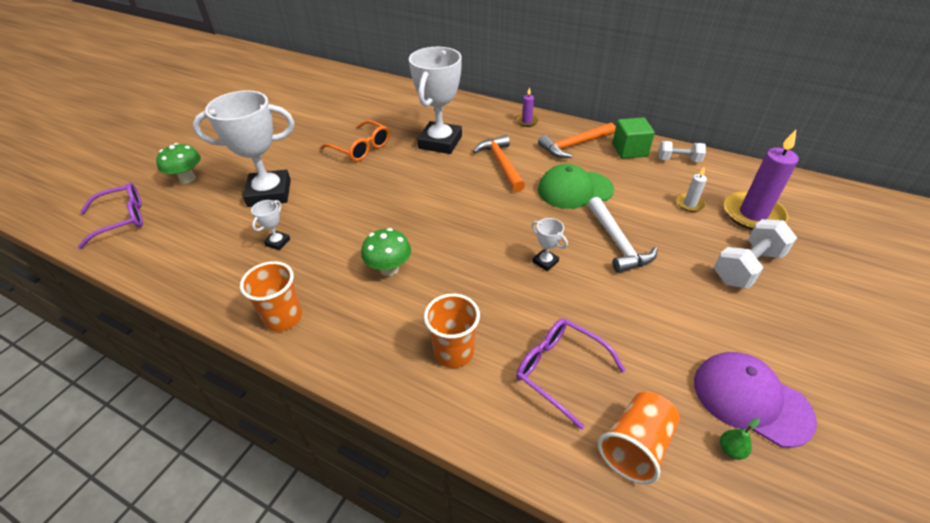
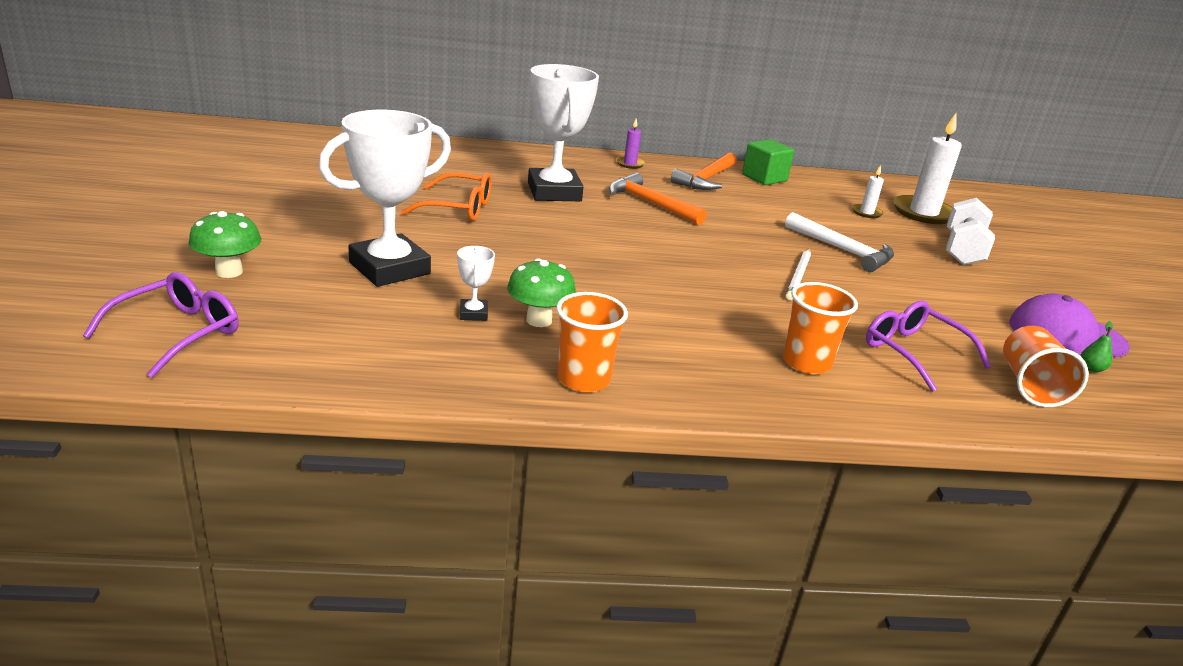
camera: 35 degrees left, 15 degrees down
green mushroom [361,228,411,276] -> green mushroom moved to [507,258,576,327]
purple glasses [516,318,626,430] -> purple glasses turned 45 degrees clockwise [866,300,991,392]
white trophy [531,218,568,271] -> white pencil [786,248,811,300]
green cap [538,164,614,209] -> none
white dumbbell [658,141,706,162] -> none
purple candle [724,130,799,230] -> white candle [893,113,962,224]

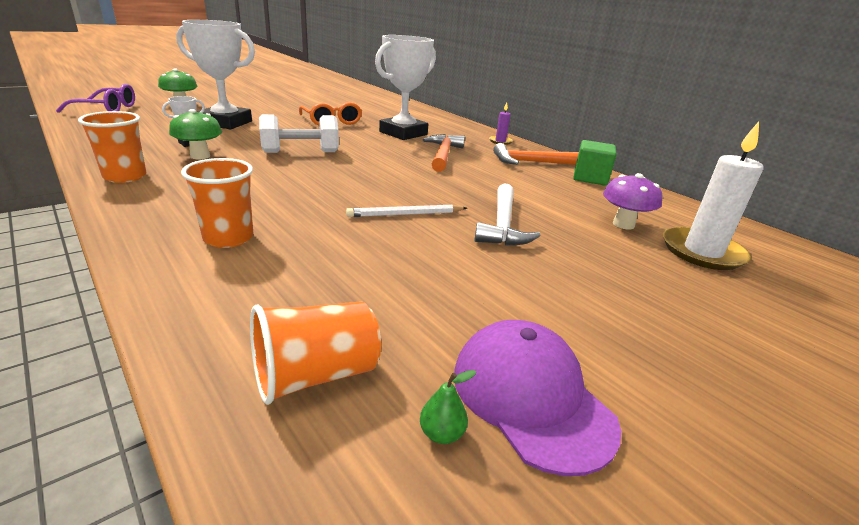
camera: 55 degrees right, 0 degrees up
white candle [852,165,884,218] -> purple mushroom [603,173,662,230]
purple glasses [866,300,991,392] -> none
white dumbbell [946,198,995,265] -> white dumbbell moved to [259,114,339,153]

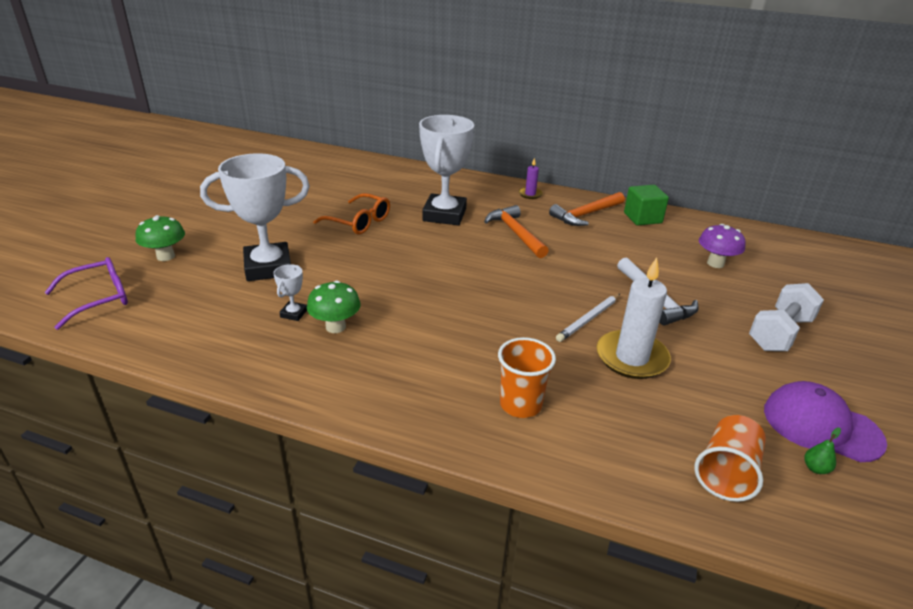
camera: 30 degrees left, 5 degrees up
orange cup [78,111,146,183] -> none
white dumbbell [259,114,339,153] -> white dumbbell moved to [749,283,824,351]
white candle [663,122,764,270] -> white candle moved to [597,257,671,379]

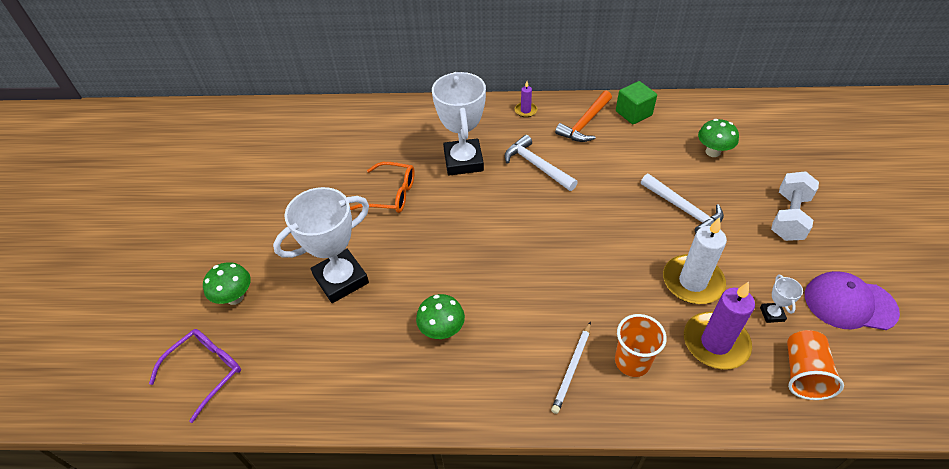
camera: 15 degrees left, 15 degrees up
white trophy [273,264,307,321] -> white trophy moved to [760,275,803,323]
orange hammer [484,205,549,258] -> white hammer [505,135,578,191]
white pencil [556,294,620,342] -> white pencil moved to [551,322,591,414]
purple mushroom [699,224,746,268] -> green mushroom [698,119,739,157]
green pear [805,428,841,474] -> none
none -> purple candle [684,282,755,370]

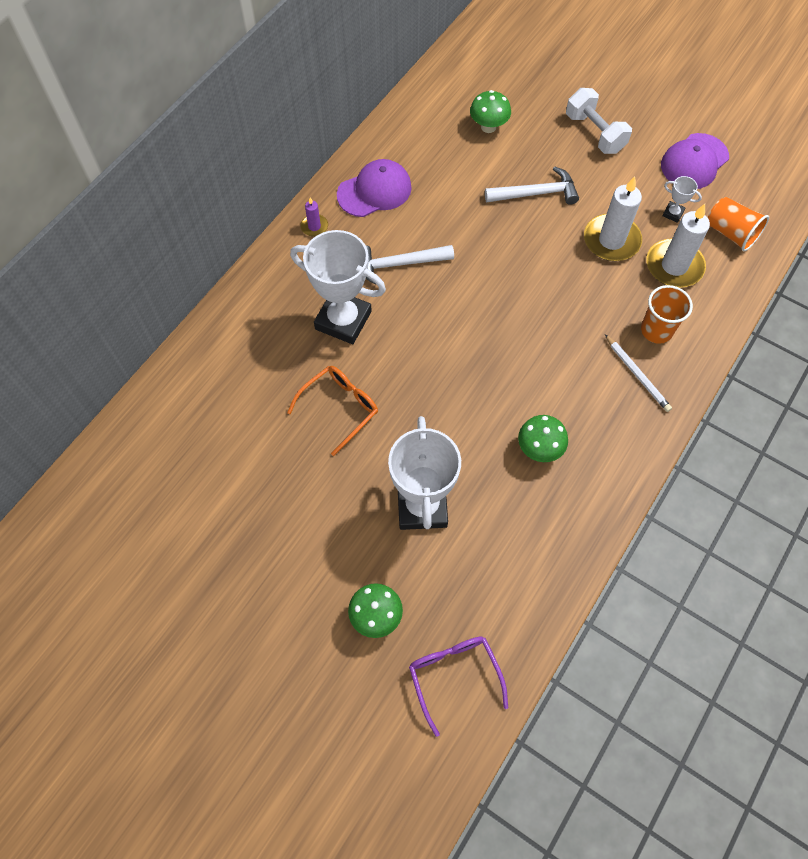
camera: 60 degrees left, 15 degrees up
orange hammer [555,91,612,142] -> purple cap [337,159,412,217]
green cube [616,81,657,124] -> none
purple candle [684,282,755,370] -> white candle [646,204,710,288]

